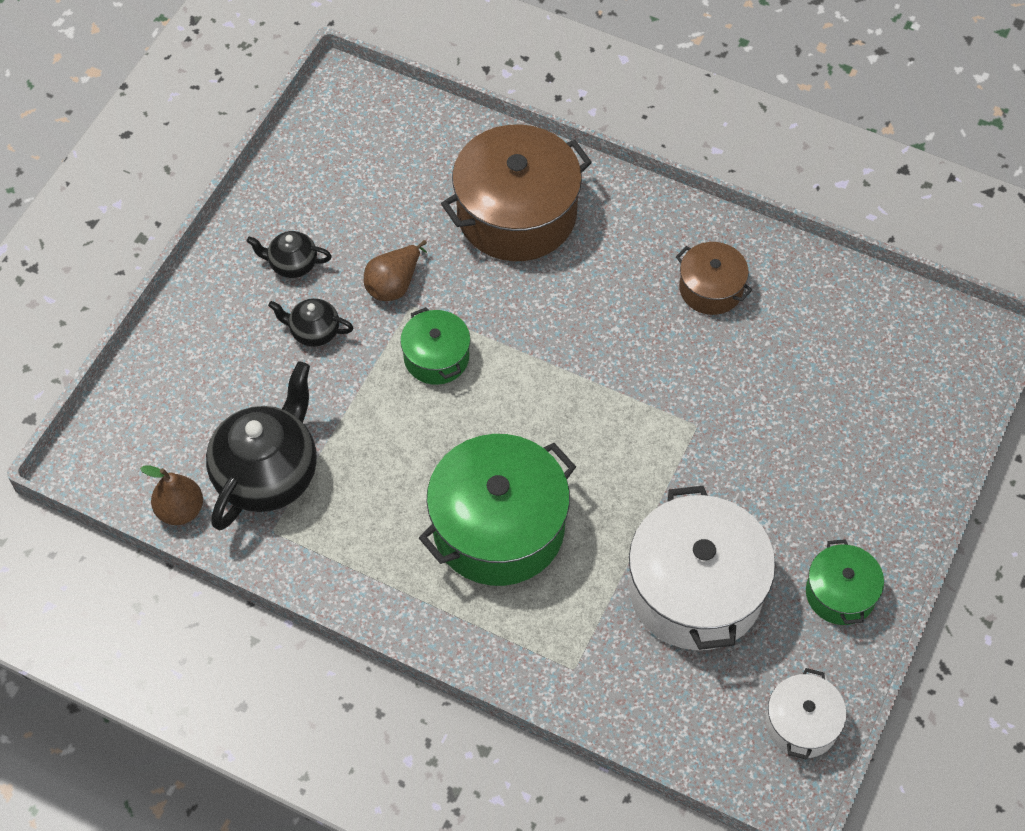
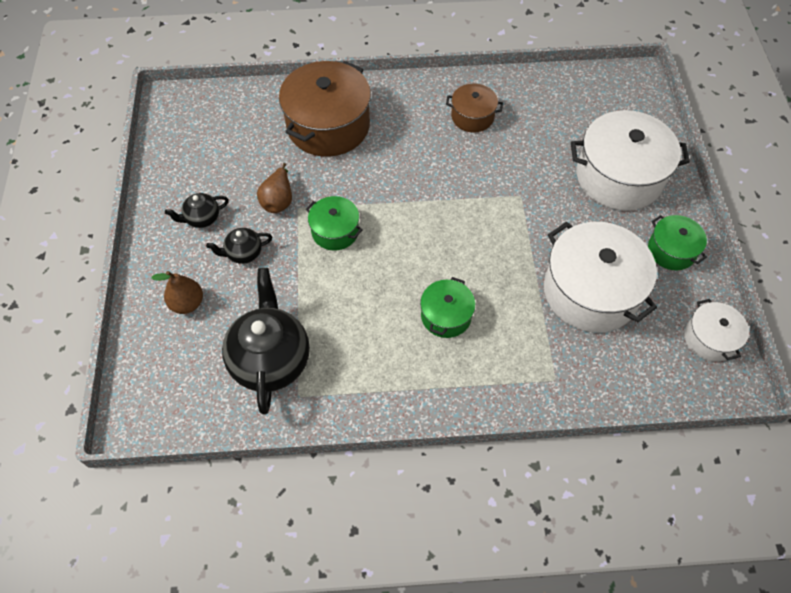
camera: 30 degrees left, 0 degrees up
brown pear [140,466,203,525] -> brown pear moved to [151,271,203,314]
green pot [419,434,576,586] -> green pot [420,277,475,338], size x0.52
none -> white pot [571,110,690,211]

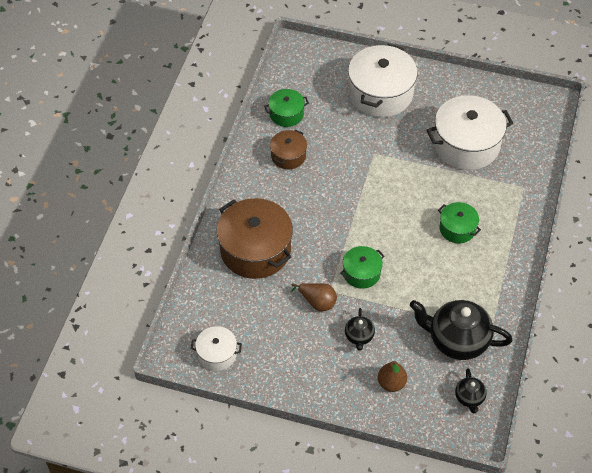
camera: 70 degrees left, 5 degrees down
black teapot [165,193,229,228] -> black teapot moved to [455,368,487,413]
green pot [648,215,707,270] -> green pot moved to [264,89,309,127]
white pot [685,299,749,362] -> white pot moved to [191,326,242,371]

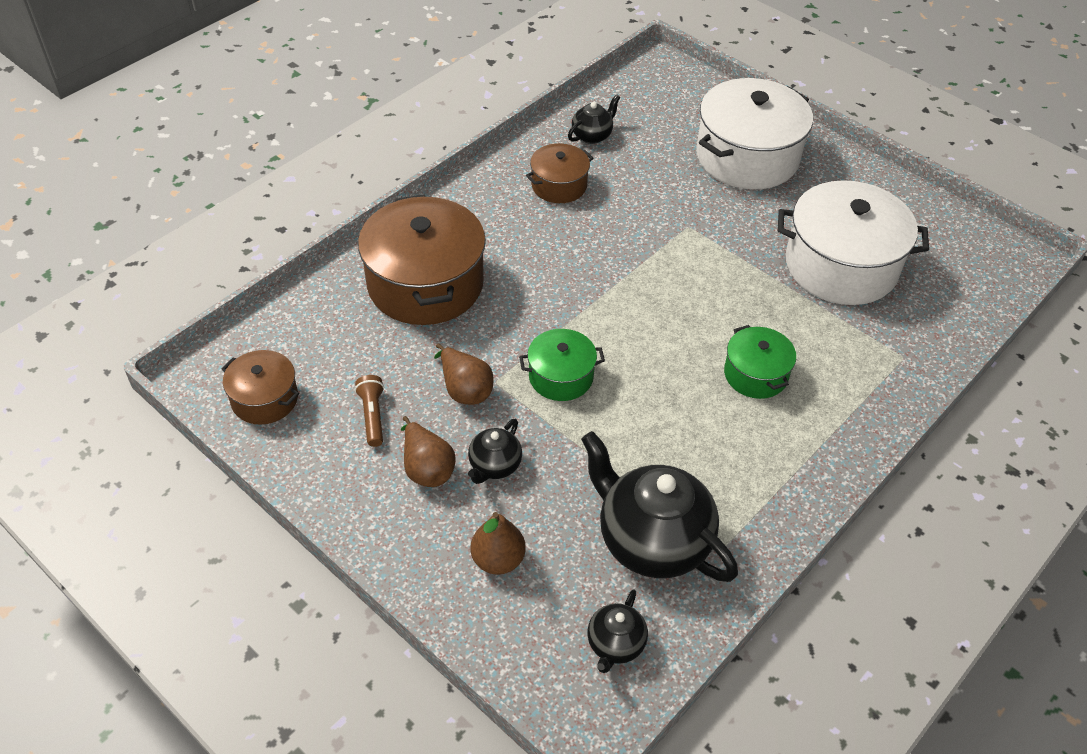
camera: 25 degrees right, 5 degrees down
white pot [191,326,242,371] -> brown pot [221,350,299,425]
green pot [264,89,309,127] -> black teapot [568,94,620,144]
none -> brown flashlight [355,375,384,447]
none -> brown pear [401,416,456,487]

